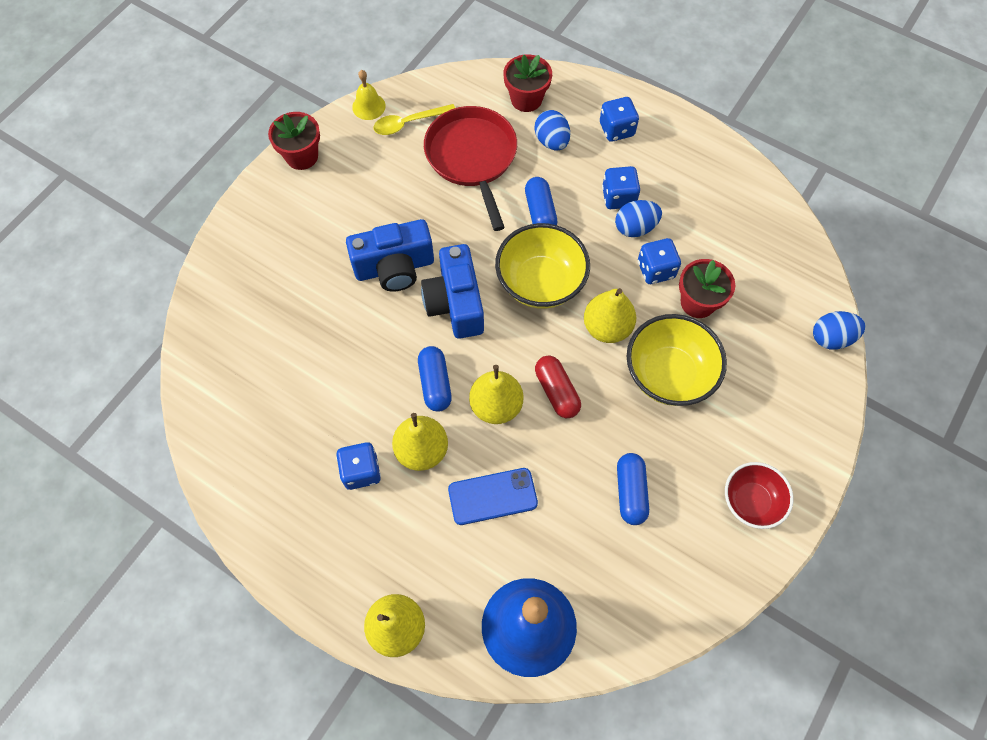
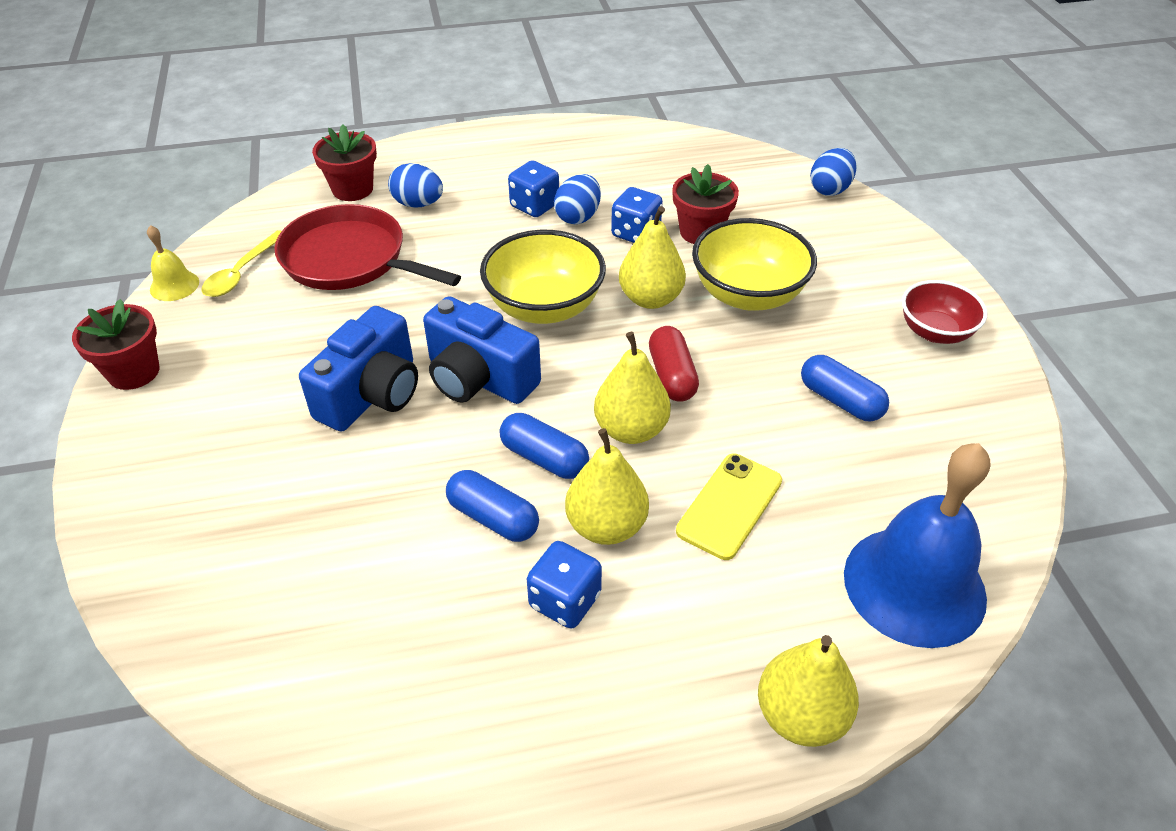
camera: 45 degrees left, 20 degrees down
blue phone [448,468,538,525] -> yellow phone [676,454,782,560]
blue capsule [525,177,557,225] -> blue capsule moved to [446,470,539,542]
red capsule [535,355,581,418] -> red capsule turned 60 degrees clockwise [649,326,699,401]
blue dice [600,97,639,142] -> none

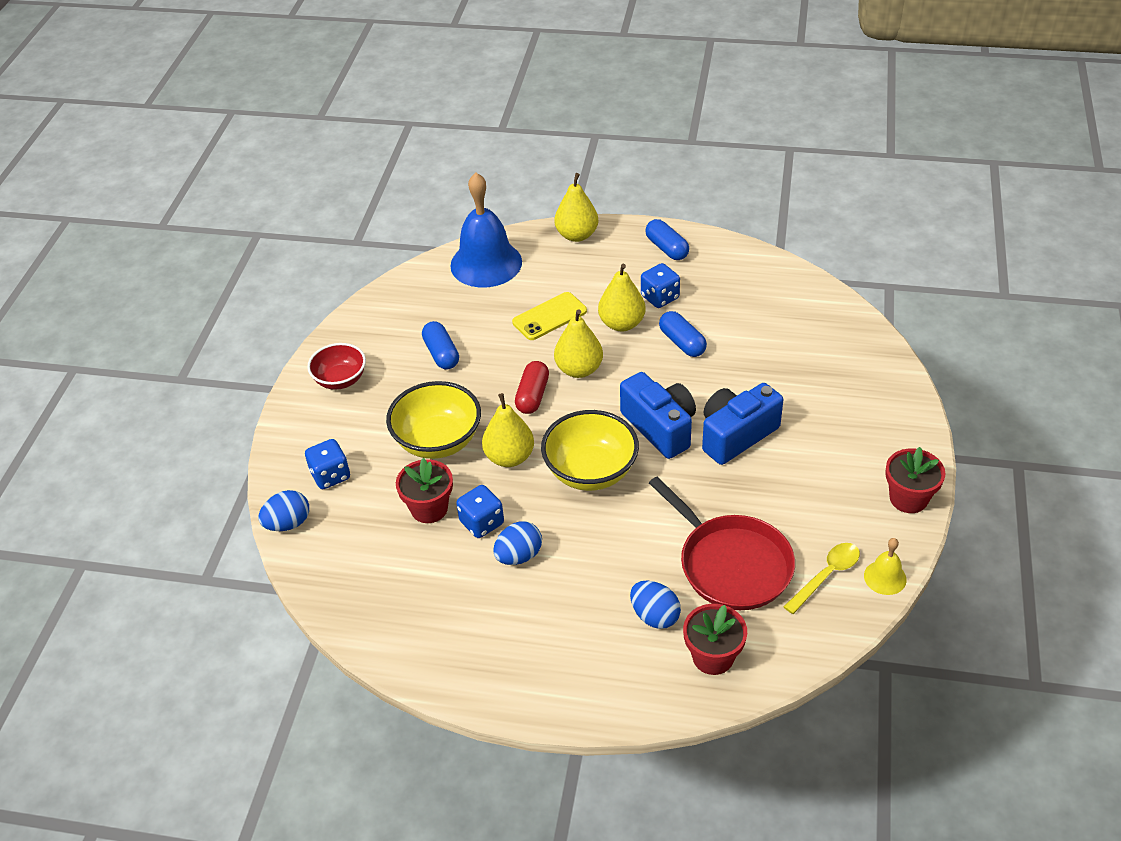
camera: 155 degrees left, 0 degrees up
blue capsule [499,413,589,479] -> blue capsule moved to [645,219,689,260]
blue dice [508,160,559,217] -> blue dice moved to [305,439,350,489]

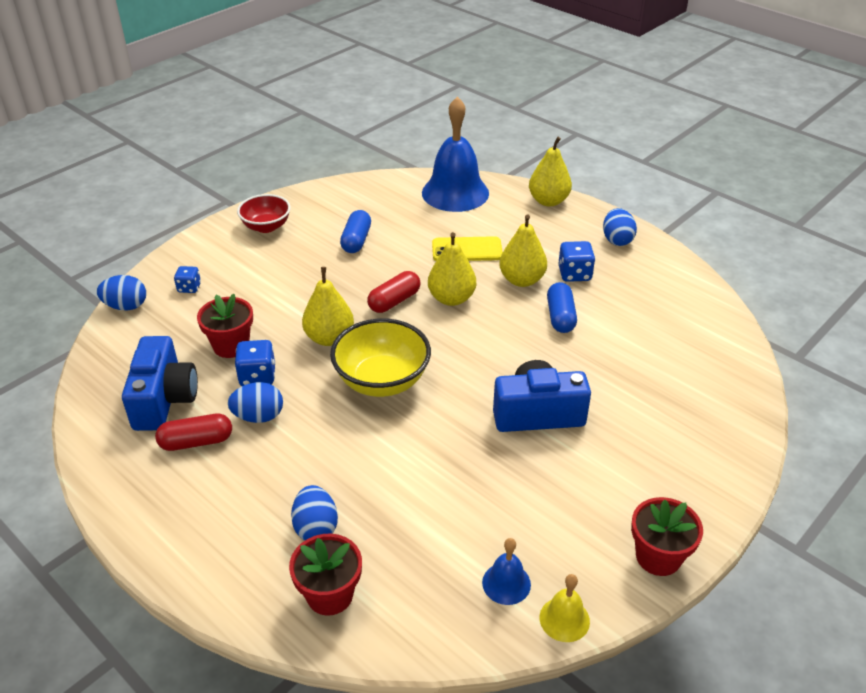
camera: 30 degrees right, 5 degrees down
blue dice [305,439,350,489] -> blue dice [174,266,201,293], size x0.66
yellow bowl [386,381,481,459] -> none
blue camera [620,372,696,459] -> blue camera moved to [122,336,198,431]
blue capsule [645,219,689,260] -> blue egg [603,208,637,246]
red pan [649,477,795,610] -> none
yellow spoon [783,543,860,614] -> blue bell [482,538,531,605]
none -> red capsule [155,414,232,451]

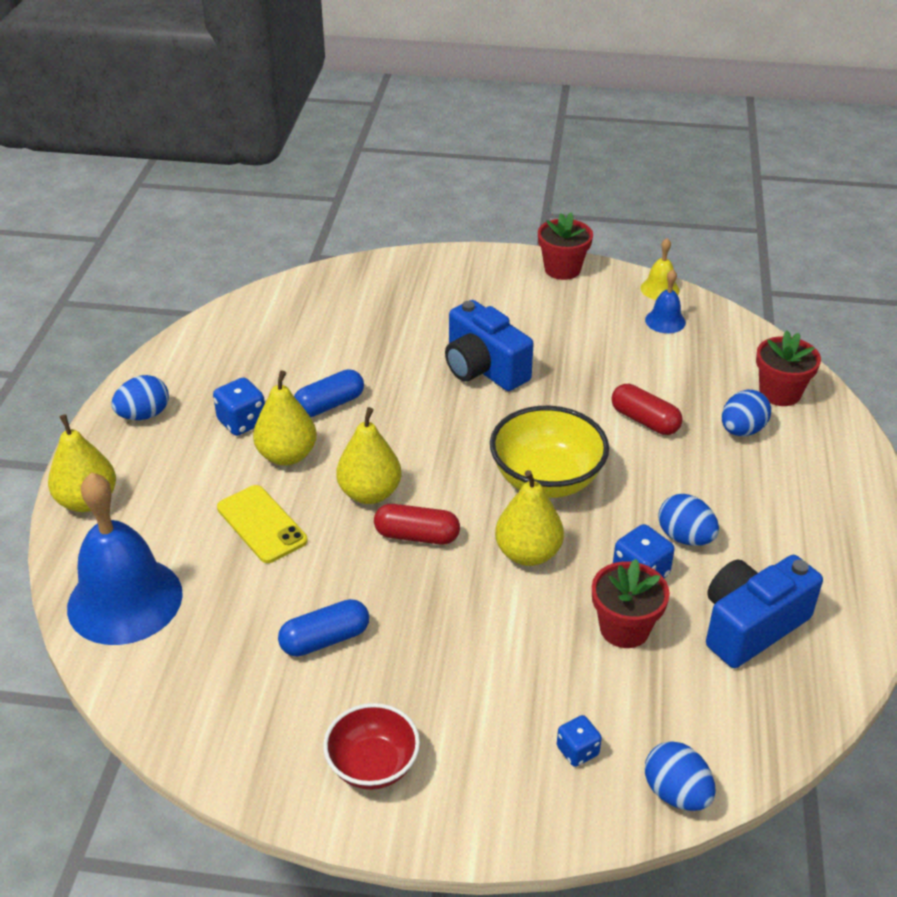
camera: 125 degrees left, 0 degrees up
red capsule [155,414,232,451] -> red capsule moved to [611,384,683,435]

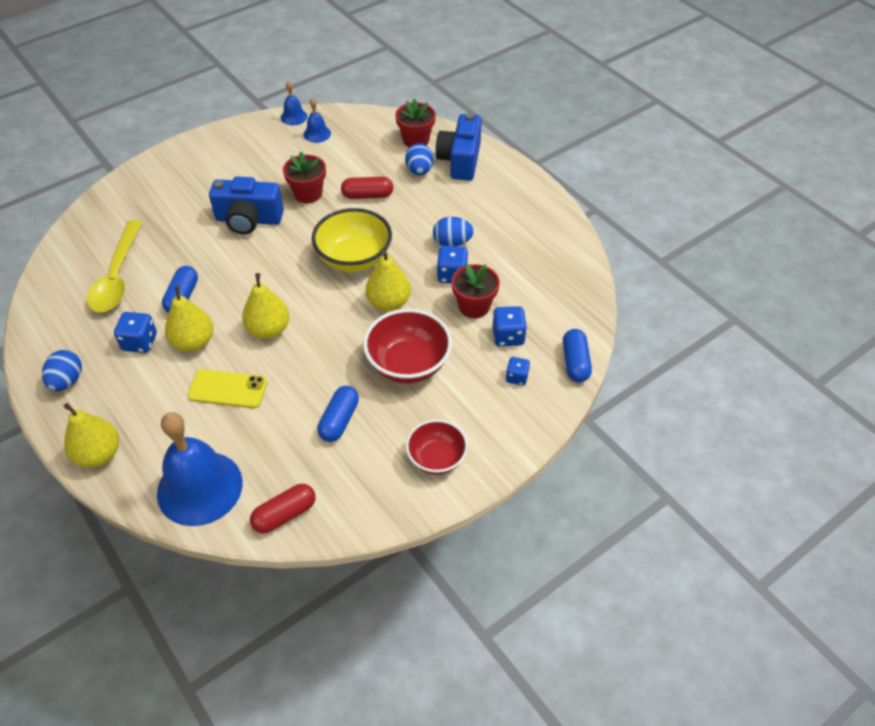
camera: 45 degrees left, 10 degrees up
red capsule [374,504,460,545] -> red capsule moved to [250,484,316,533]
red flower pot [538,212,593,280] -> red flower pot moved to [283,152,326,203]
yellow bell [641,238,680,300] -> blue bell [281,81,308,125]
blue egg [645,741,716,811] -> blue capsule [563,329,592,382]
blue camera [706,555,823,668] -> blue camera moved to [436,113,482,181]
none -> yellow spoon [87,220,142,313]
none -> red bowl [363,309,452,383]
none -> blue dice [493,306,527,346]

